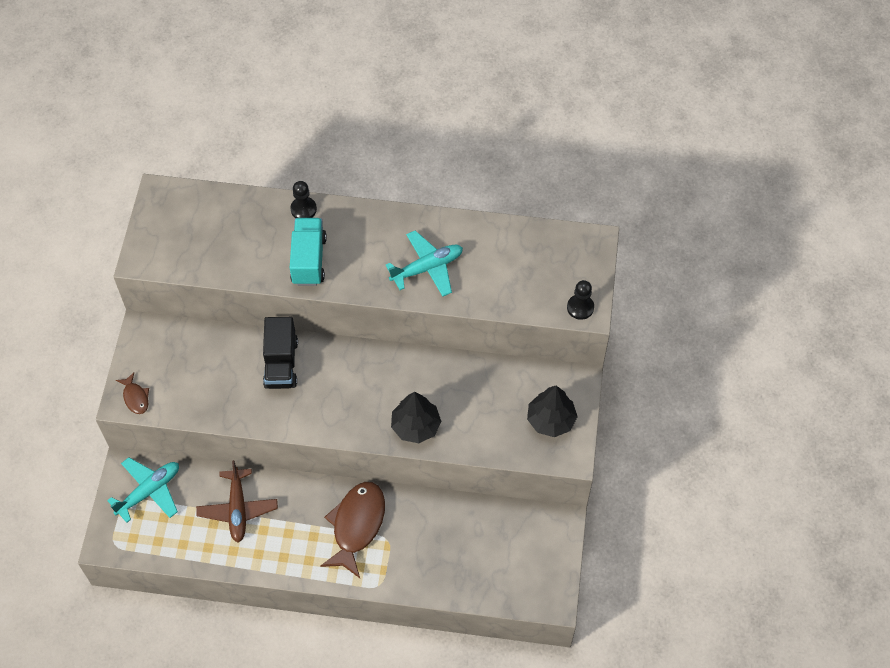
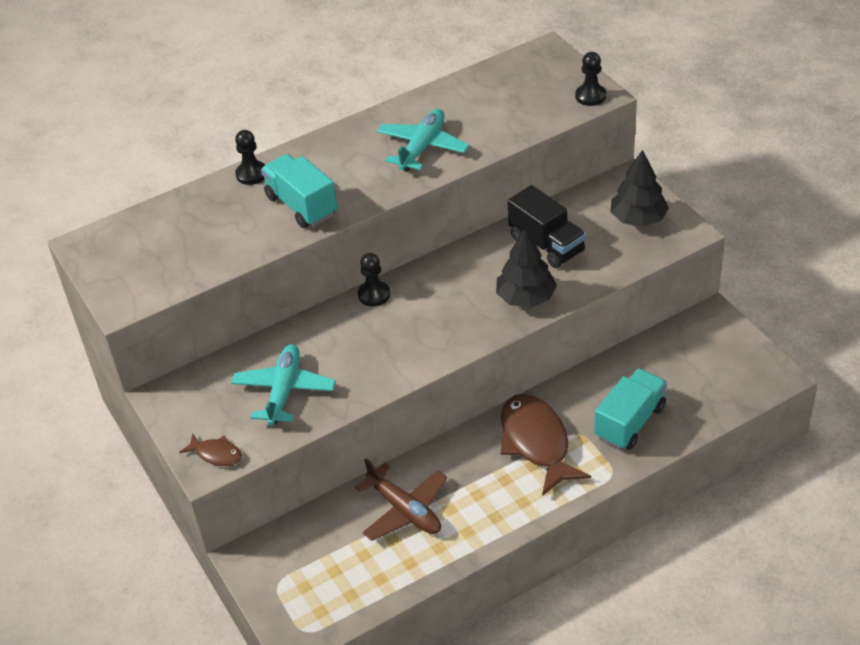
camera: 35 degrees left, 15 degrees down
turquoise plane [107,457,179,523] -> turquoise plane moved to [231,344,336,425]
black truck [263,317,298,389] -> black truck moved to [508,185,586,268]
none -> black pawn [358,253,390,307]
none -> turquoise truck [594,368,667,450]

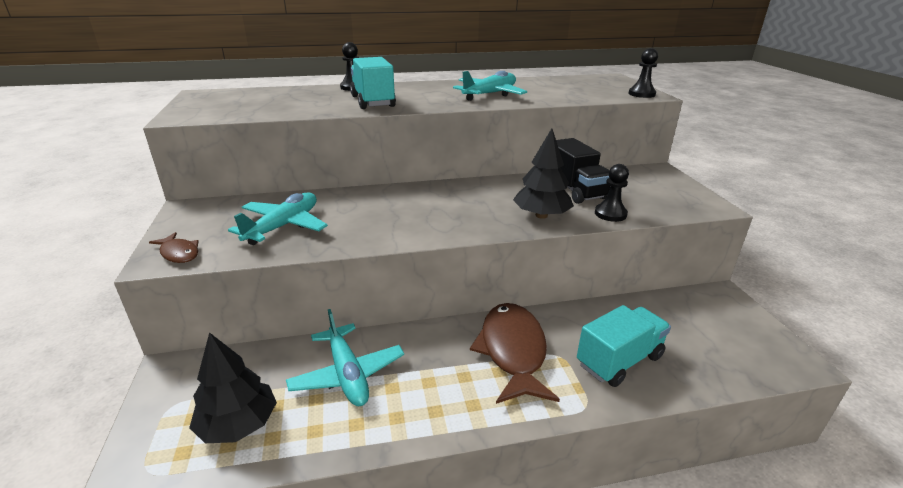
camera: 15 degrees right, 15 degrees down
brown plane [355,458,447,541] -> turquoise plane [286,309,404,406]
black pawn [358,253,390,307] -> black pawn moved to [595,164,629,222]
black tree [610,150,669,227] -> black tree moved to [189,332,277,443]

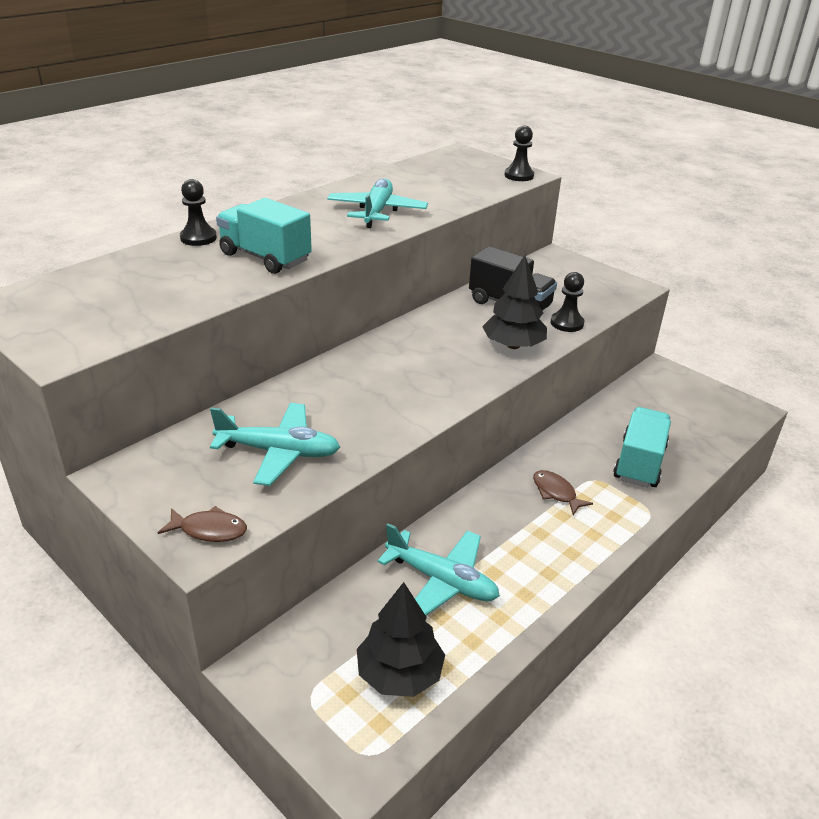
camera: 35 degrees left, 5 degrees up
turquoise plane [228,193,328,245] -> turquoise plane turned 105 degrees clockwise [210,403,340,486]
brown fish [470,303,560,404] -> brown fish [533,470,593,515], size x0.48

